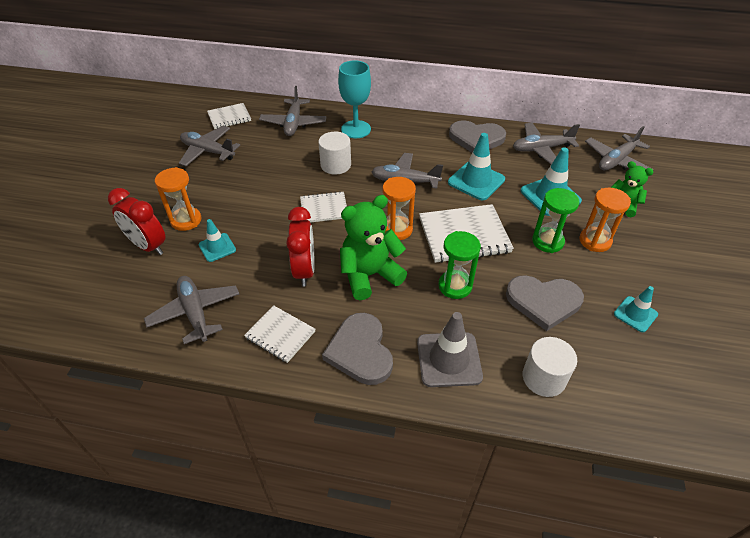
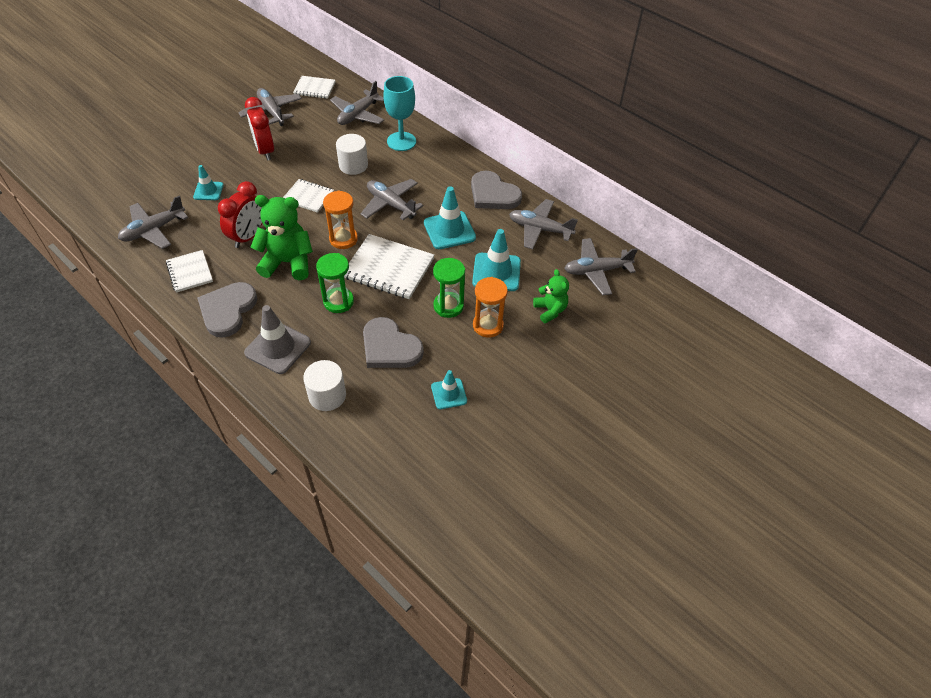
camera: 30 degrees right, 5 degrees up
red clock [108,188,166,255] -> red clock moved to [245,97,274,161]
grey plane [144,276,239,344] -> grey plane turned 135 degrees counterclockwise [118,196,188,249]
orange hourglass [155,167,201,231] -> none

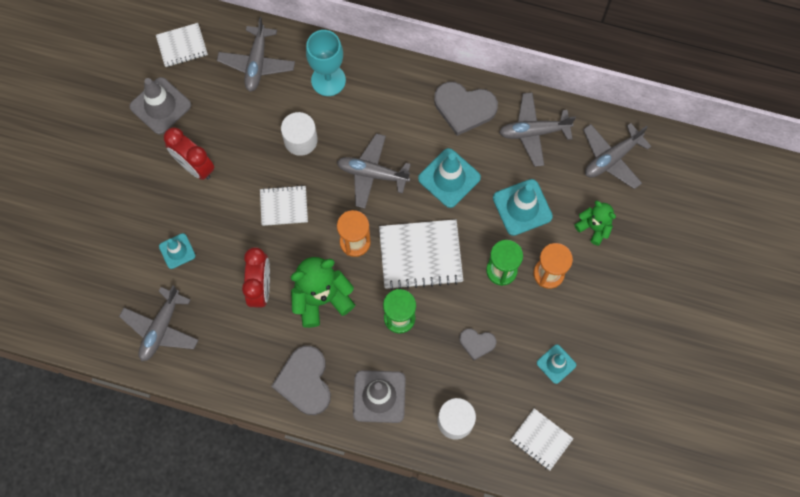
camera: 25 degrees left, 20 degrees up
white notebook [166,250,213,293] -> white notebook moved to [511,408,574,470]
grey plane [238,88,302,126] -> grey traffic cone [129,77,191,135]
grey heart [363,317,424,368] -> grey heart [459,328,496,360], size x0.54

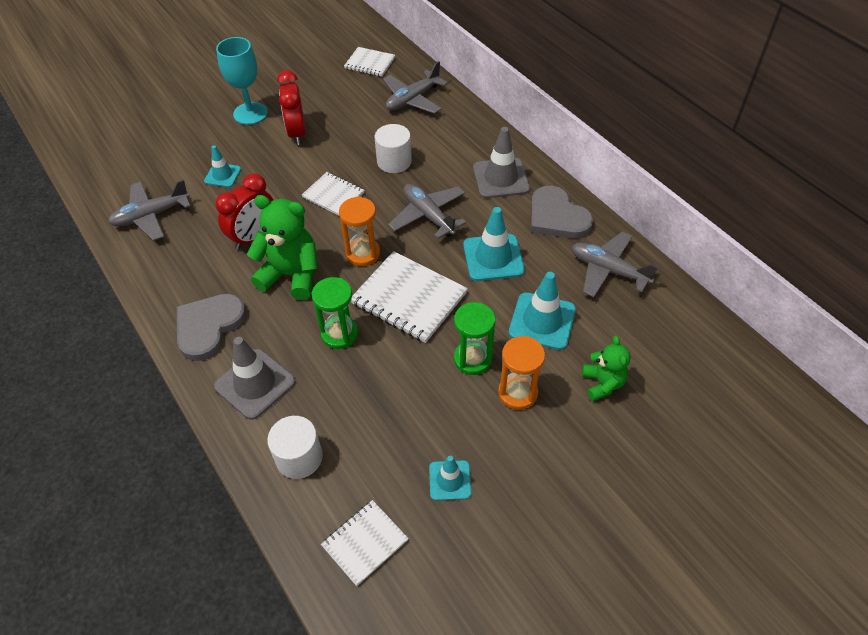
camera: 40 degrees right, 20 degrees down
grey traffic cone [129,77,191,135] -> grey traffic cone moved to [473,127,530,198]
turquoise goblet [306,30,346,96] -> turquoise goblet moved to [216,37,268,125]
grey heart [459,328,496,360] -> none
white notebook [511,408,574,470] -> white notebook turned 60 degrees clockwise [321,500,409,586]
grey plane [583,123,652,189] -> none

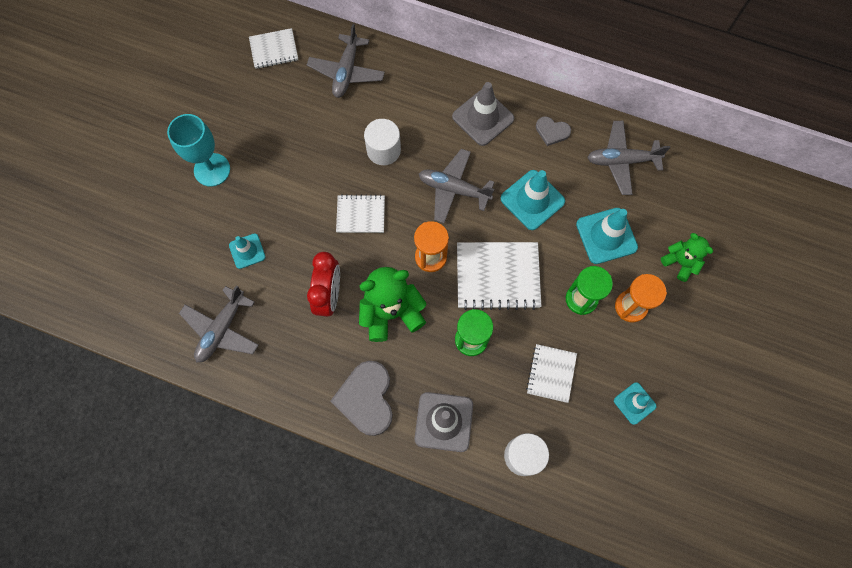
camera: 35 degrees left, 20 degrees up
red clock [277,70,306,145] -> none
white notebook [321,500,409,586] -> white notebook moved to [526,344,577,403]
grey heart [531,186,593,239] -> grey heart [536,116,571,146], size x0.54

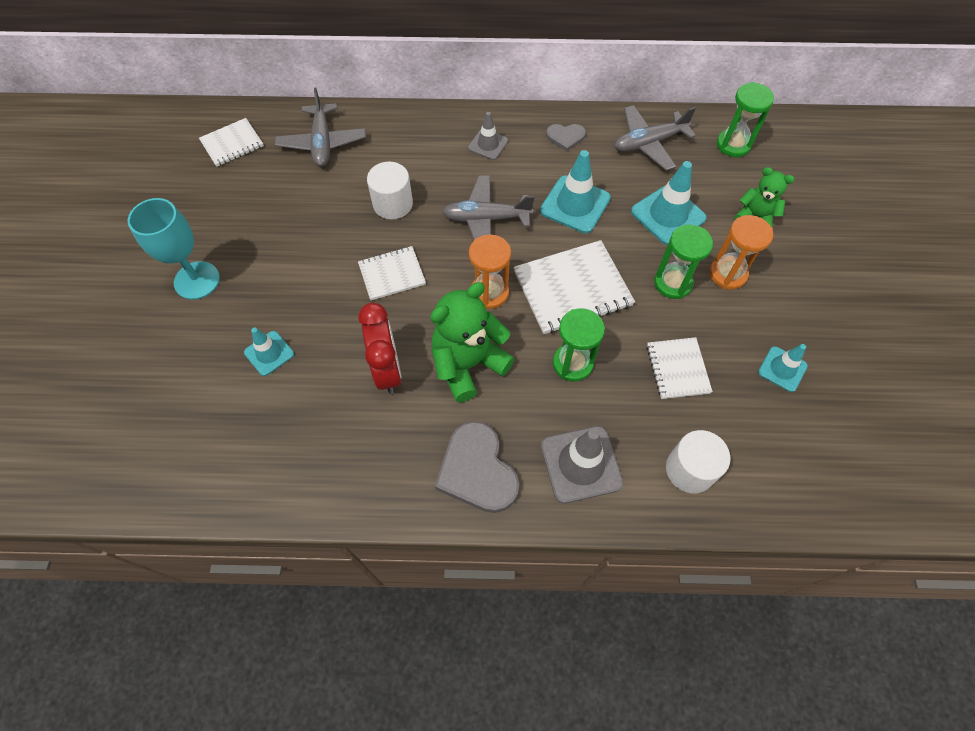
camera: 20 degrees left, 10 degrees down
grey plane [179,285,259,363] -> none
grey traffic cone [452,82,514,146] -> grey traffic cone [468,112,508,160], size x0.60
none -> green hourglass [717,82,774,157]

